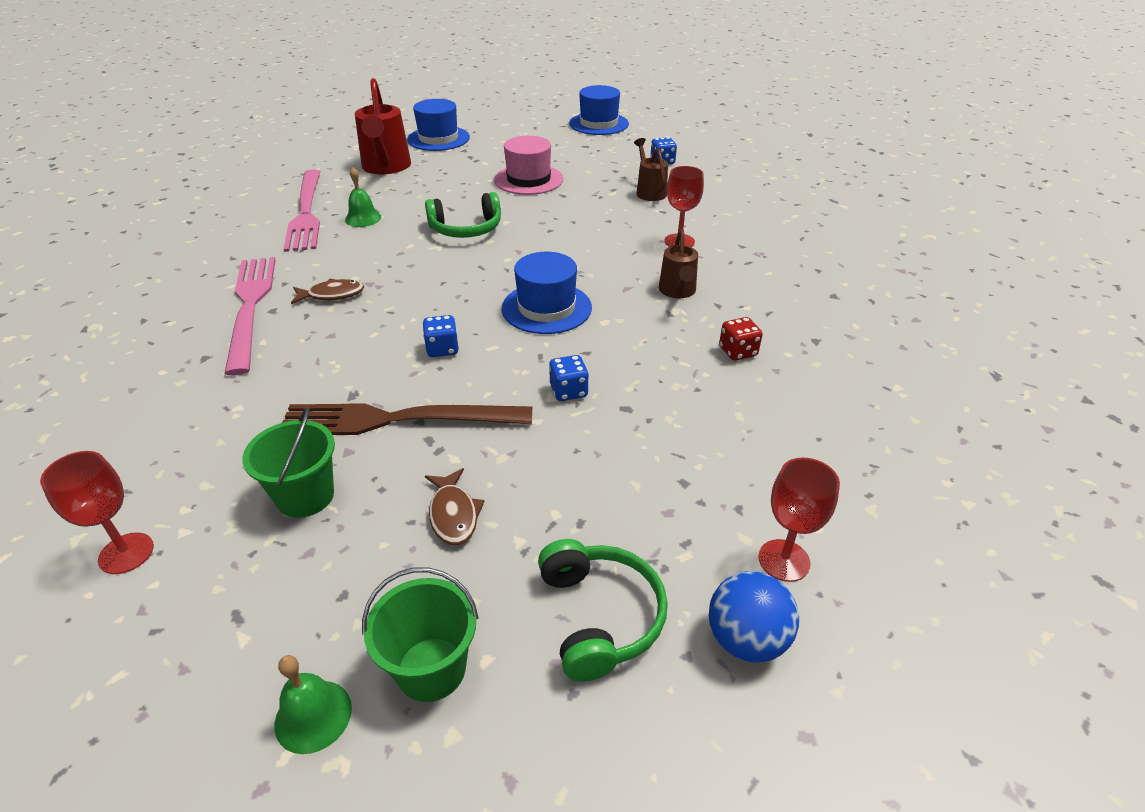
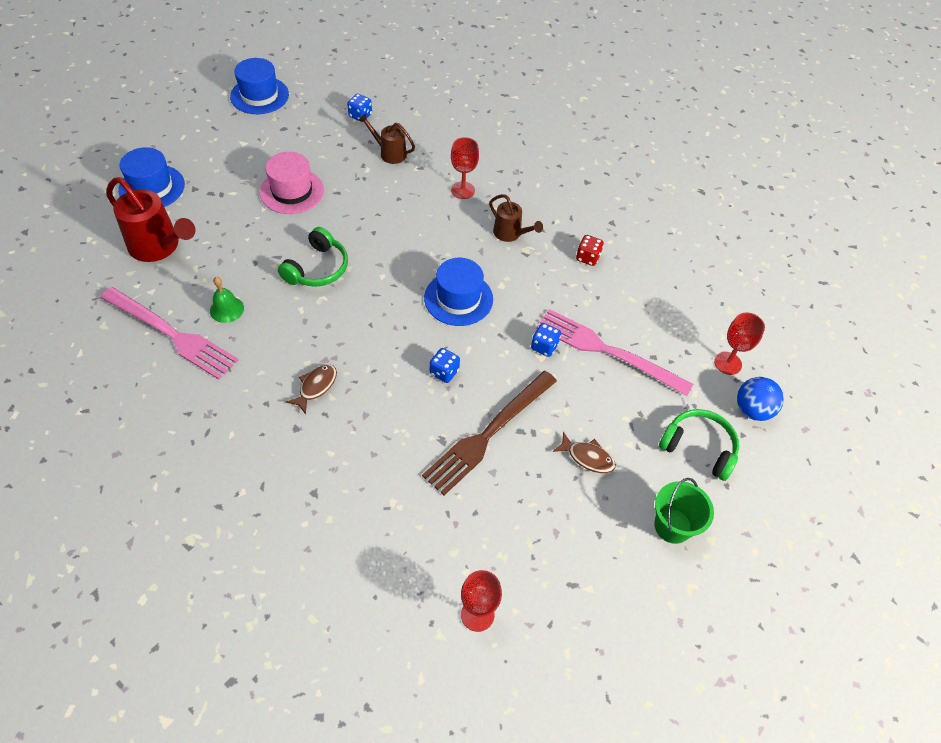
camera: 50 degrees left, 15 degrees up
pink fork [224,257,276,376] -> pink fork moved to [536,309,693,396]
green bucket [242,407,335,518] -> none
green bell [274,655,352,754] -> none

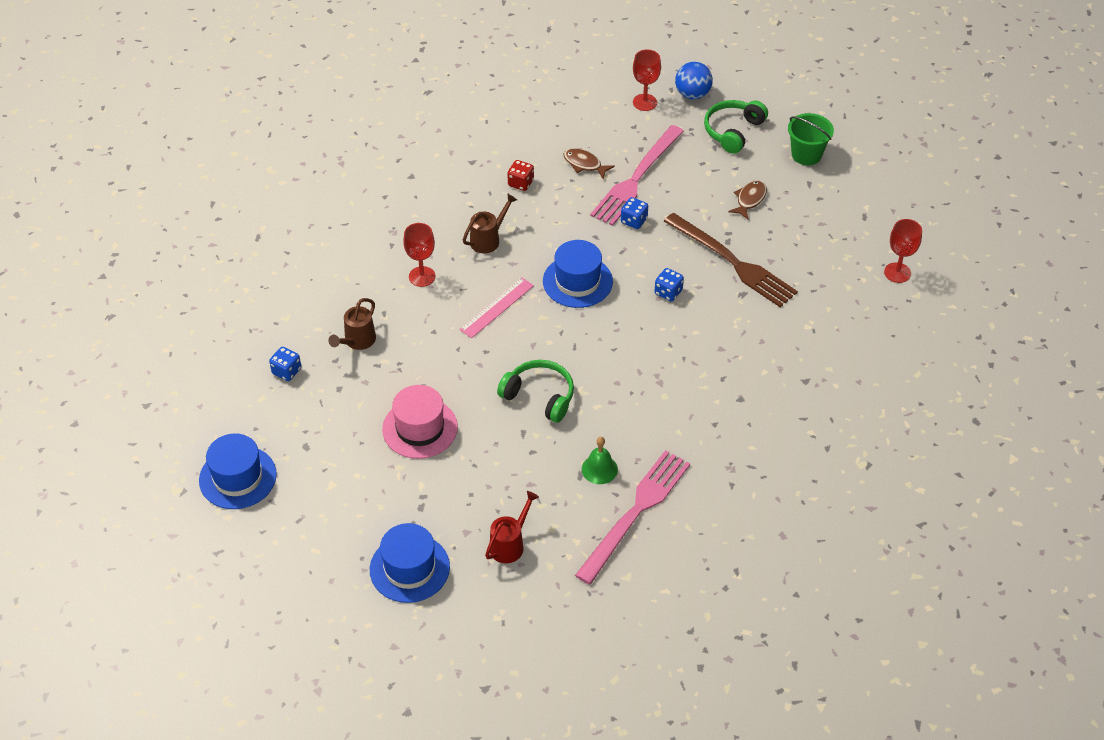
camera: 85 degrees left, 5 degrees down
red watering can [106,177,195,262] -> red watering can [485,491,539,563], size x0.58
brown fish [286,364,337,414] -> brown fish moved to [563,148,615,179]
none -> pink ruler [459,277,534,338]

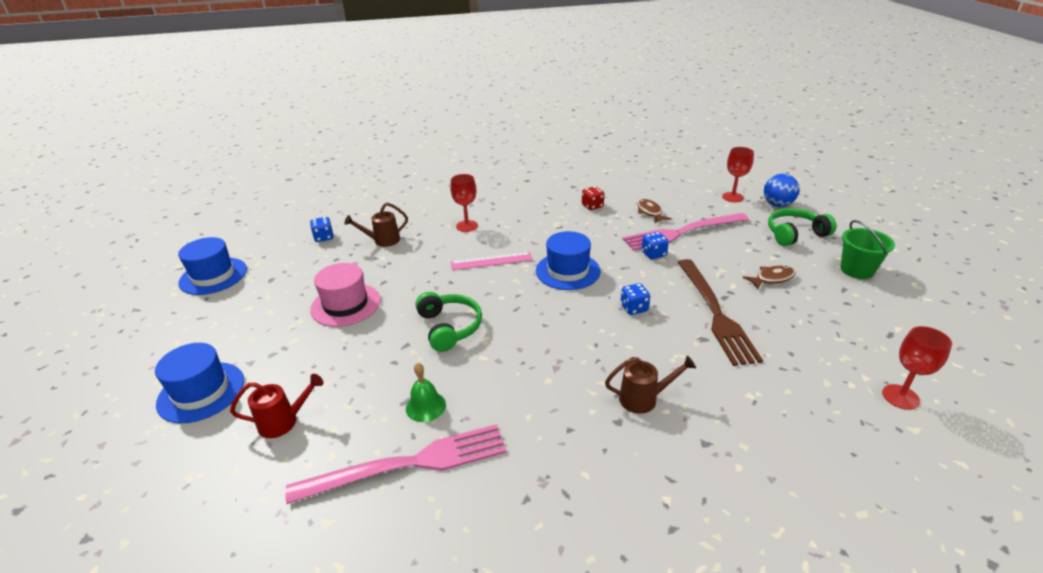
camera: 40 degrees right, 15 degrees down
brown watering can [463,194,517,253] -> brown watering can moved to [605,355,696,414]

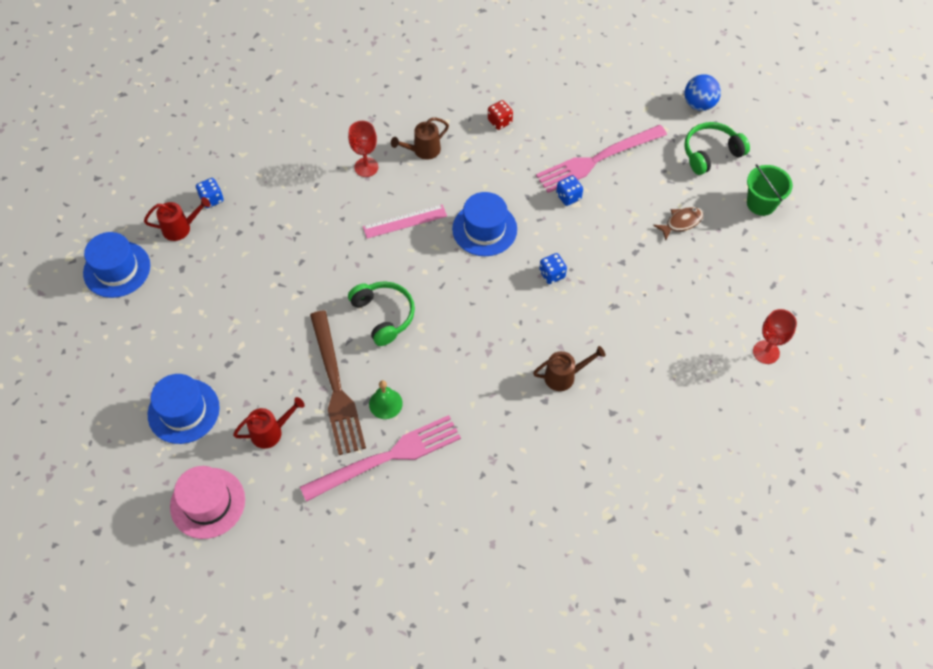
camera: 10 degrees left, 25 degrees up
pink hat [310,263,381,327] -> pink hat moved to [170,466,245,539]
brown watering can [344,203,408,247] -> brown watering can moved to [391,117,449,159]
brown fish [637,199,671,223] -> none
brown fork [678,259,763,366] -> brown fork moved to [310,310,366,455]
red goblet [722,147,754,202] -> none
none -> red watering can [144,197,210,241]

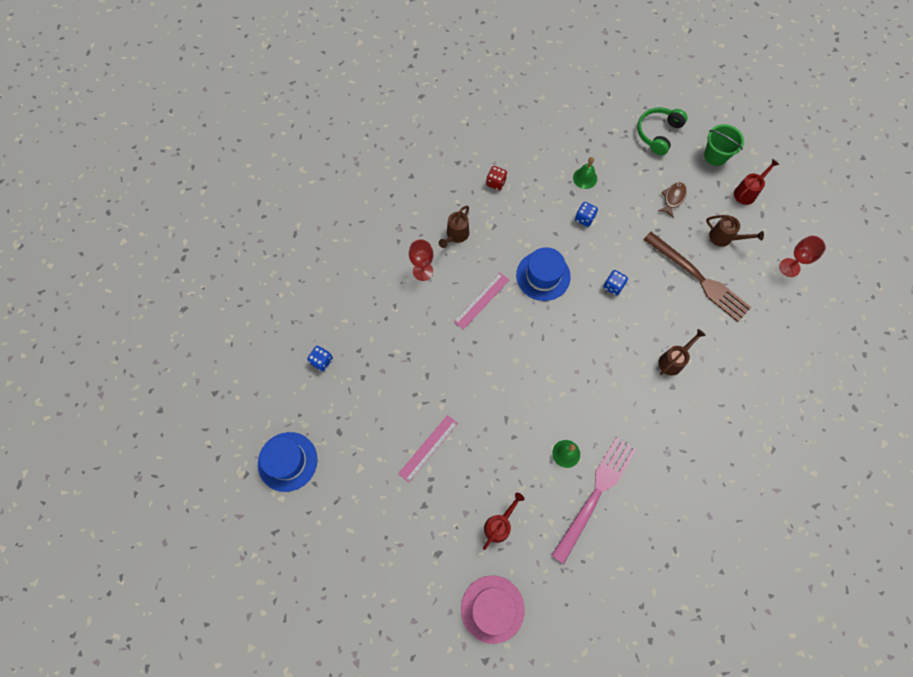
camera: 30 degrees left, 10 degrees up
red watering can [144,197,210,241] -> red watering can moved to [734,159,780,205]
blue hat [148,374,220,444] -> none
brown fork [310,310,366,455] -> brown fork moved to [643,232,751,322]
green headphones [348,281,415,346] -> none
pink fork [536,125,667,193] -> green bell [573,157,597,189]
blue ball [685,74,721,111] -> none
none -> pink ruler [398,415,458,483]
none -> brown watering can [706,215,764,247]

